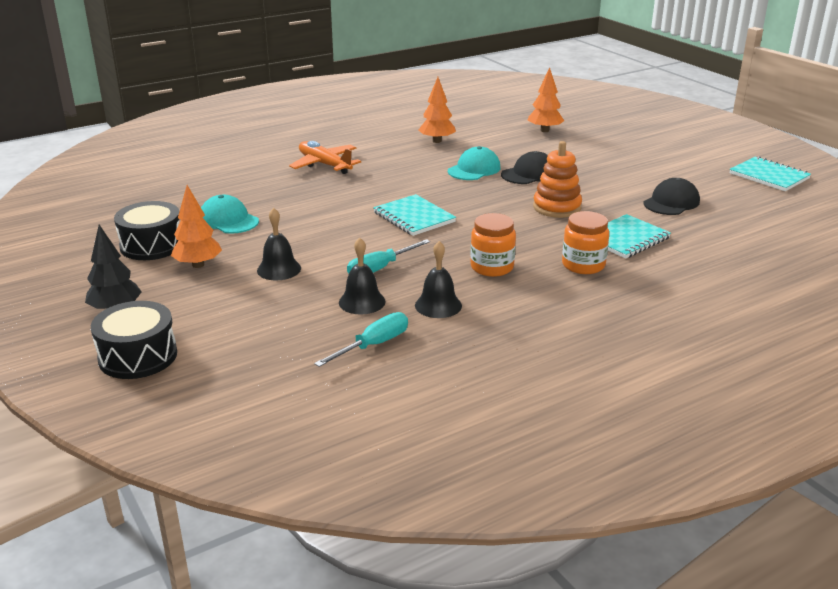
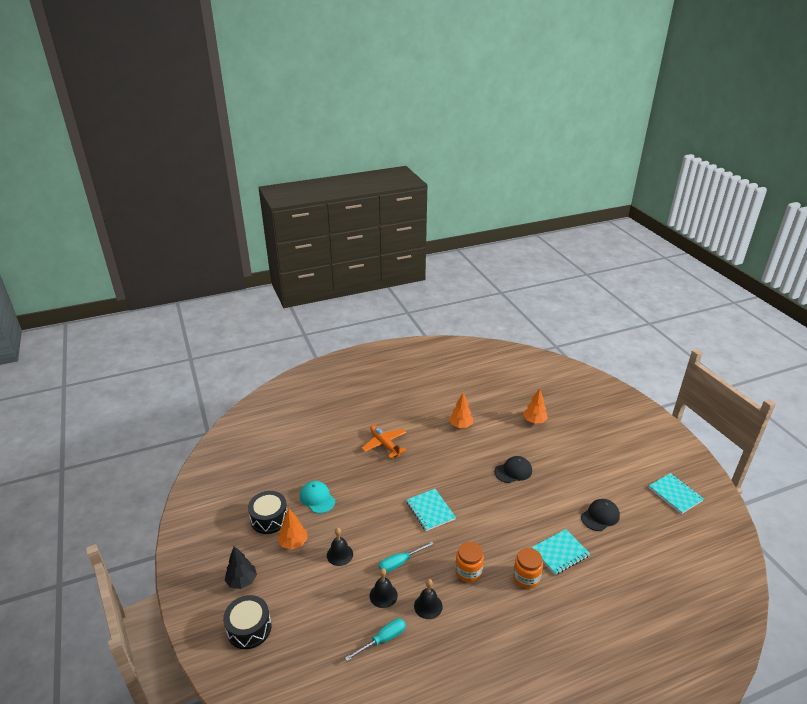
camera: 10 degrees right, 5 degrees up
turquoise cap [448,146,501,180] -> none
orange stacking toy [533,141,582,218] -> none

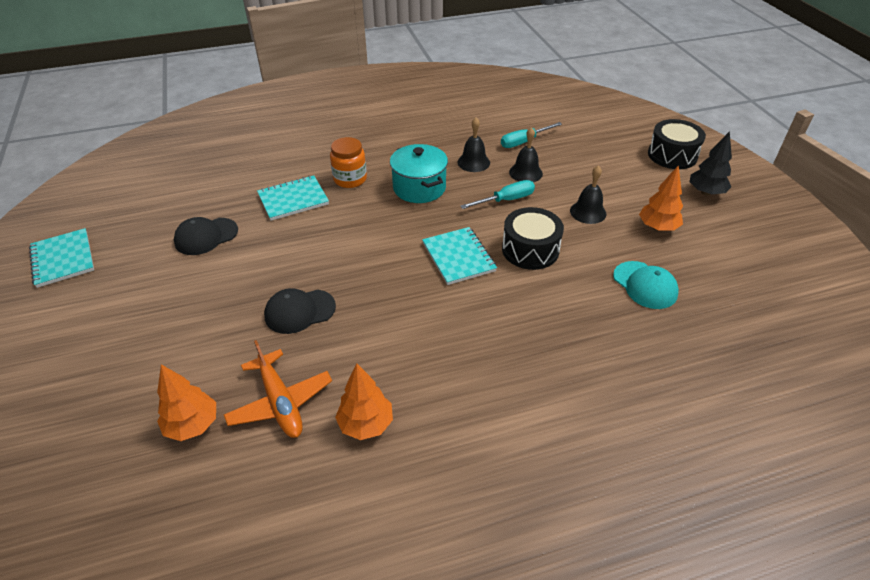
camera: 175 degrees left, 10 degrees up
black drum [248,491,287,534] -> black drum moved to [502,207,564,270]
orange plane [361,425,407,458] -> orange plane moved to [224,340,332,438]
orange jar [455,542,484,582] -> turquoise pot [390,144,448,203]

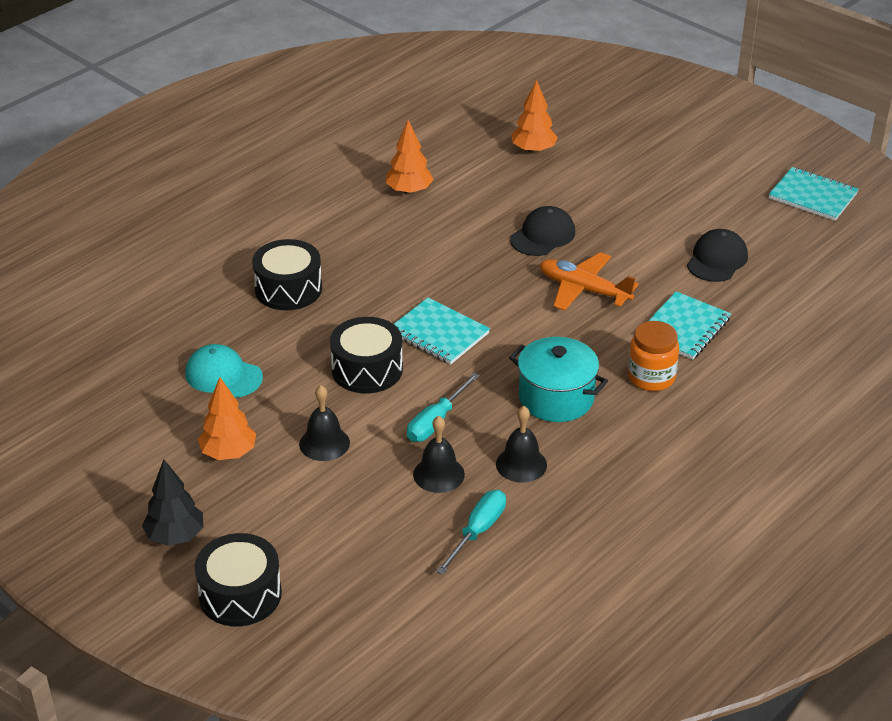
camera: 150 degrees right, 5 degrees down
orange plane [224,340,332,438] -> orange plane moved to [540,252,638,311]
none -> black drum [252,239,322,310]

